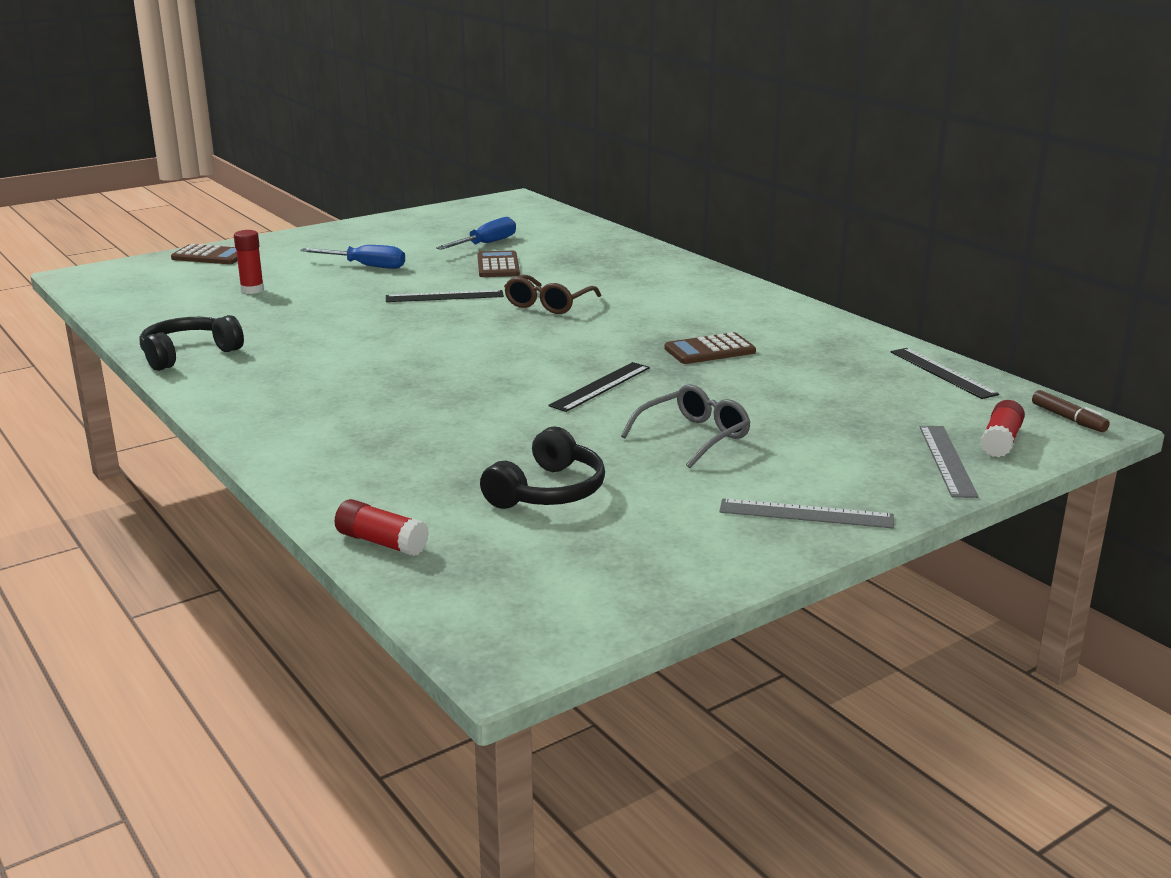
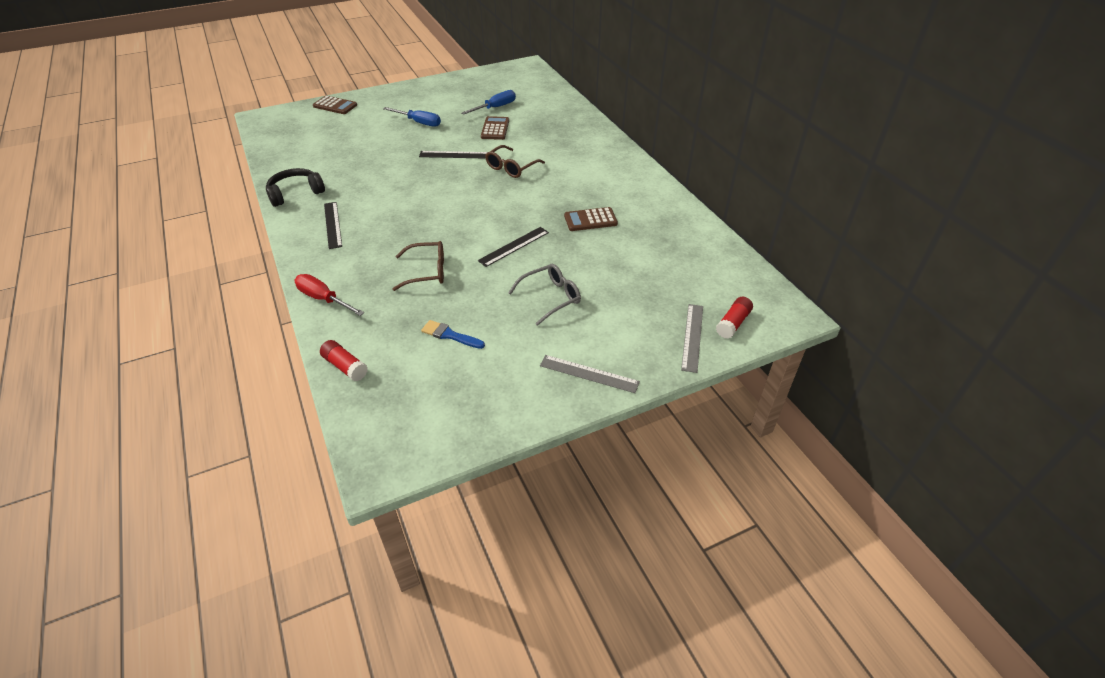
camera: 10 degrees right, 20 degrees up
red glue stick [234,230,264,294] -> none
black headphones [480,427,605,509] -> blue brush [421,320,485,349]
black ruler [891,348,999,399] -> black ruler moved to [324,202,342,249]
brown marker [1032,390,1110,432] -> none
none -> red screwdriver [295,274,364,316]
none -> brown glasses [392,241,444,291]

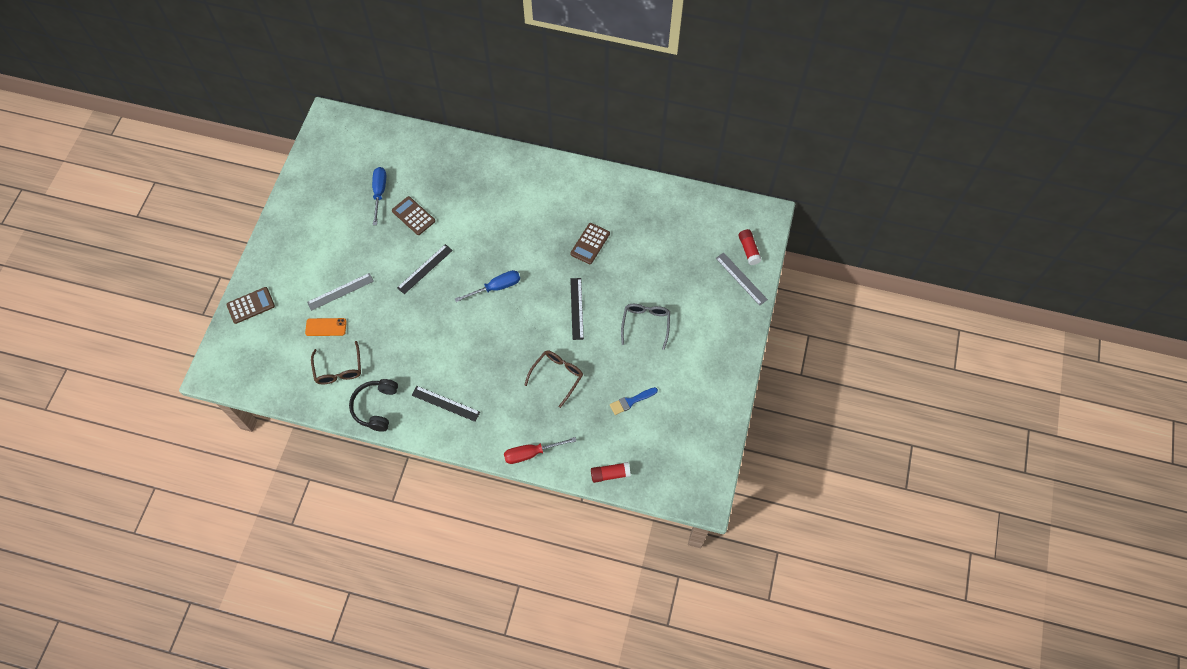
camera: 50 degrees left, 20 degrees up
blue screwdriver [383,107,441,127] -> blue screwdriver moved to [455,270,520,302]
brown glasses [485,145,545,178] -> brown glasses moved to [311,341,361,384]
grey ruler [540,355,640,393] -> grey ruler moved to [307,273,374,311]
none -> orange phone [305,318,347,336]

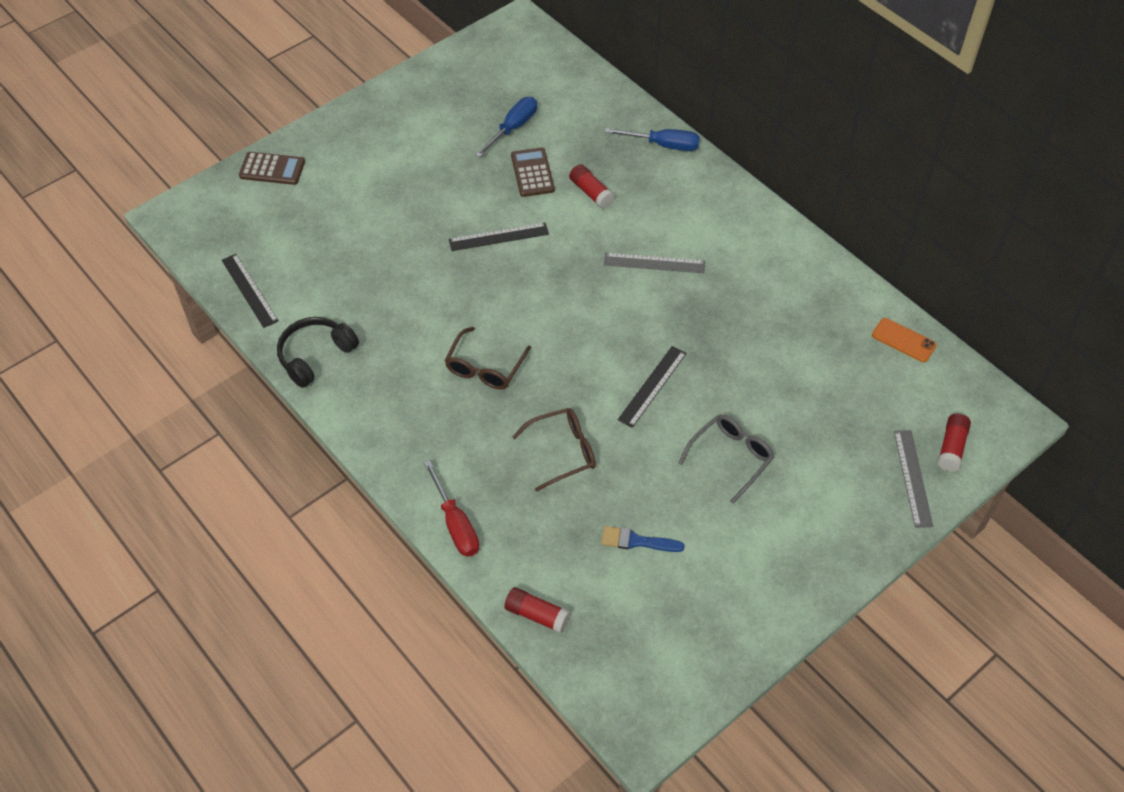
camera: 35 degrees right, 10 degrees down
orange phone [305,318,347,336] -> orange phone moved to [872,318,937,362]
grey ruler [307,273,374,311] -> grey ruler moved to [604,253,705,273]
brown glasses [311,341,361,384] -> brown glasses moved to [445,327,531,389]
black ruler [412,386,480,422] -> black ruler moved to [222,254,279,328]
blue screwdriver [455,270,520,302] -> blue screwdriver moved to [604,128,700,151]
red screwdriver [504,437,576,464] -> red screwdriver turned 135 degrees counterclockwise [424,460,479,557]
brown calculator [570,223,610,264] -> none
none -> red glue stick [569,164,615,209]

